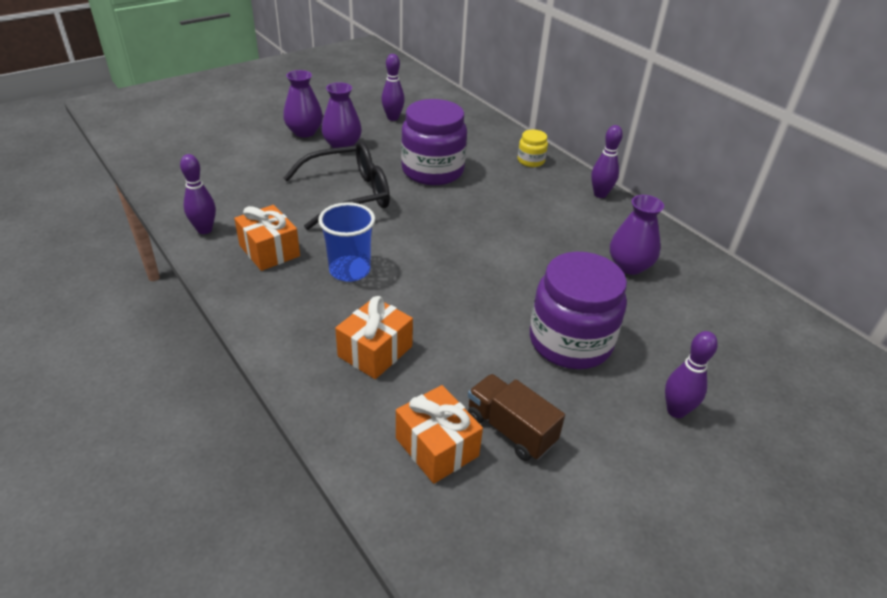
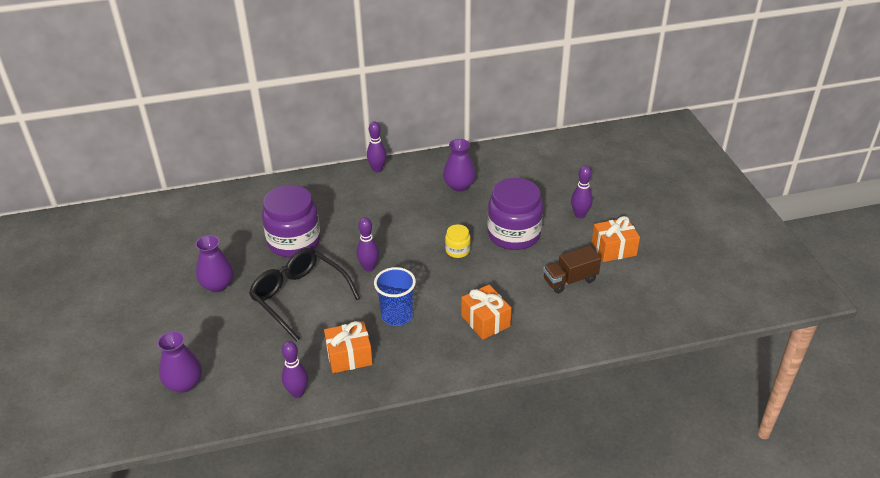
camera: 65 degrees left, 0 degrees up
purple vase [283,70,323,137] -> purple vase moved to [157,331,202,393]
black glasses [284,141,390,230] -> black glasses turned 45 degrees counterclockwise [249,248,360,342]
purple bowling pin [381,54,405,121] -> purple bowling pin moved to [356,217,379,272]
orange gift [396,385,483,484] -> orange gift moved to [592,216,640,262]
yellow jar [518,130,548,167] -> yellow jar moved to [445,224,471,258]

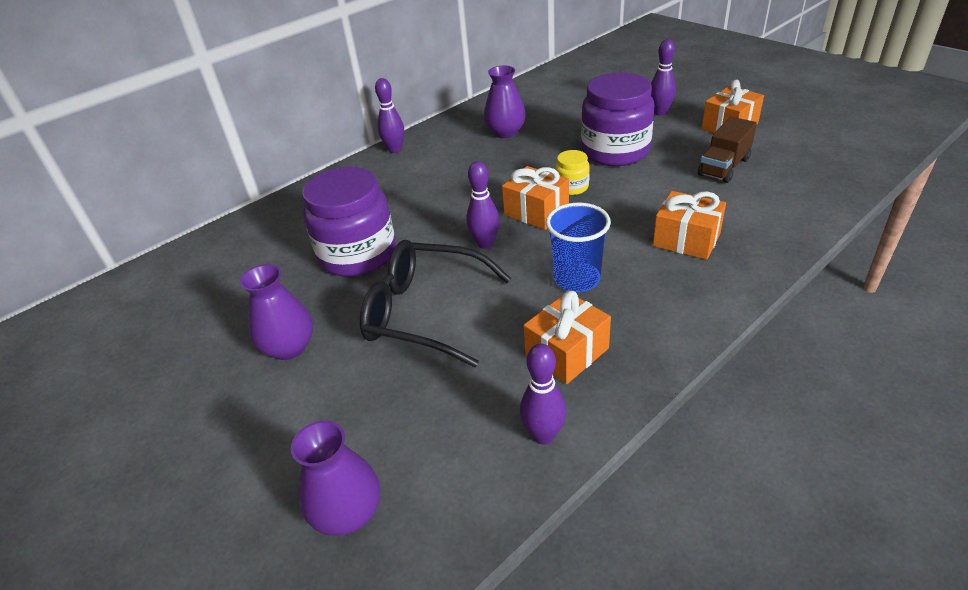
camera: 25 degrees left, 0 degrees up
none -> orange gift [502,166,569,230]

